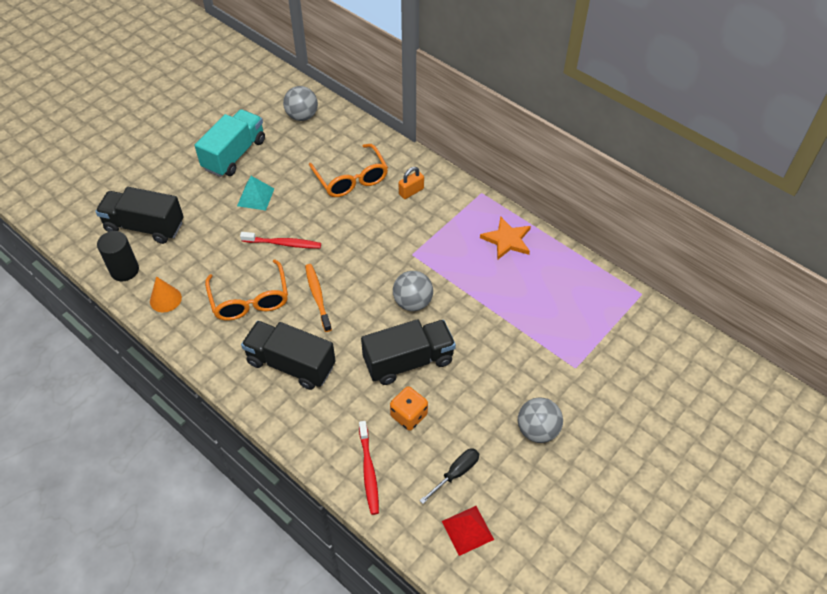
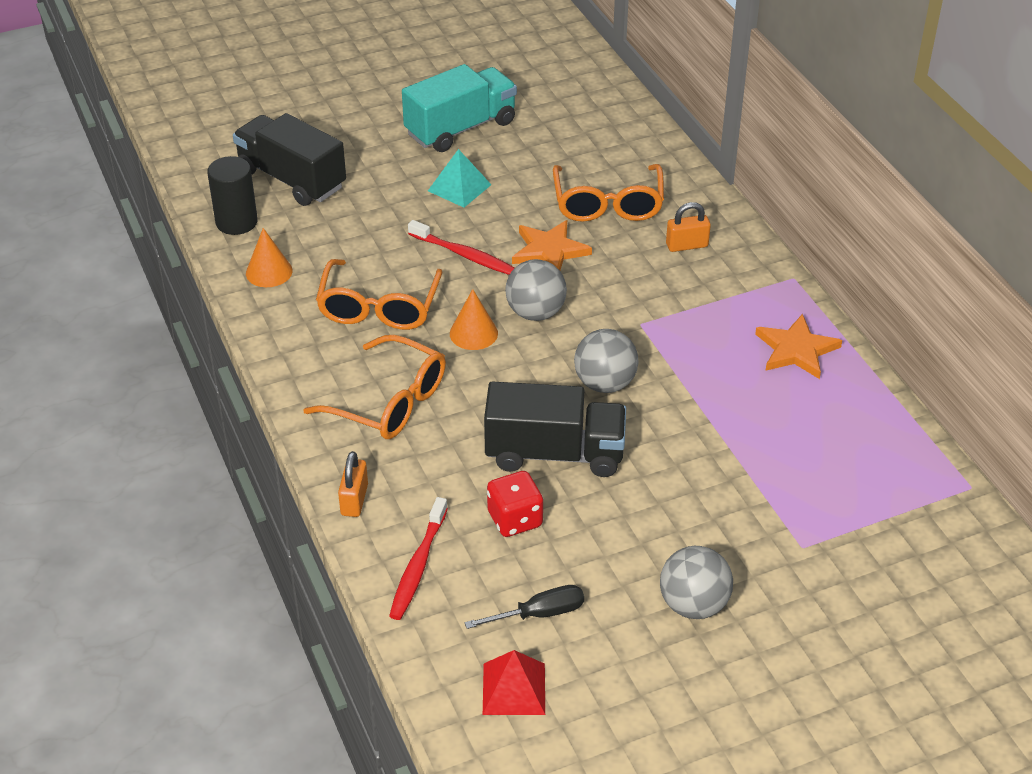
camera: 25 degrees right, 10 degrees down
black truck [241,321,336,390] -> orange glasses [304,335,446,439]
grey ball [283,86,318,121] -> grey ball moved to [505,259,567,321]
orange toothbrush [305,264,332,332] -> orange cone [450,289,498,350]
orange dice [390,386,428,431] -> red dice [487,471,543,537]
none -> orange padlock [338,451,368,517]
none -> orange star [512,220,592,270]

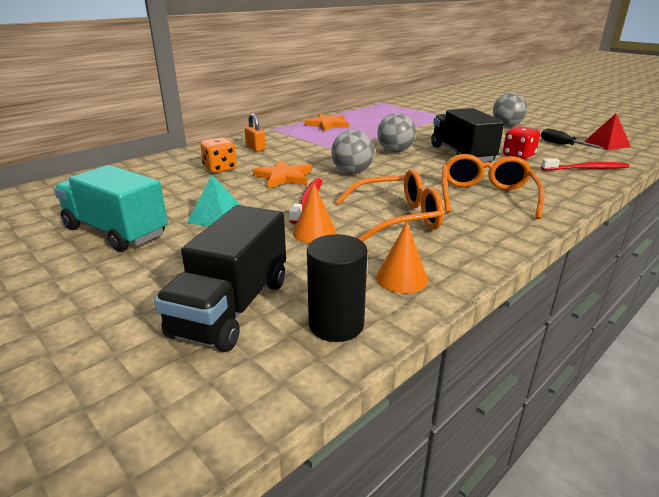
camera: 110 degrees left, 15 degrees down
orange padlock [338,451,368,517] -> none
orange cone [450,289,498,350] -> orange cone moved to [293,183,337,243]
orange glasses [553,164,664,222] -> orange dice [200,137,237,173]

